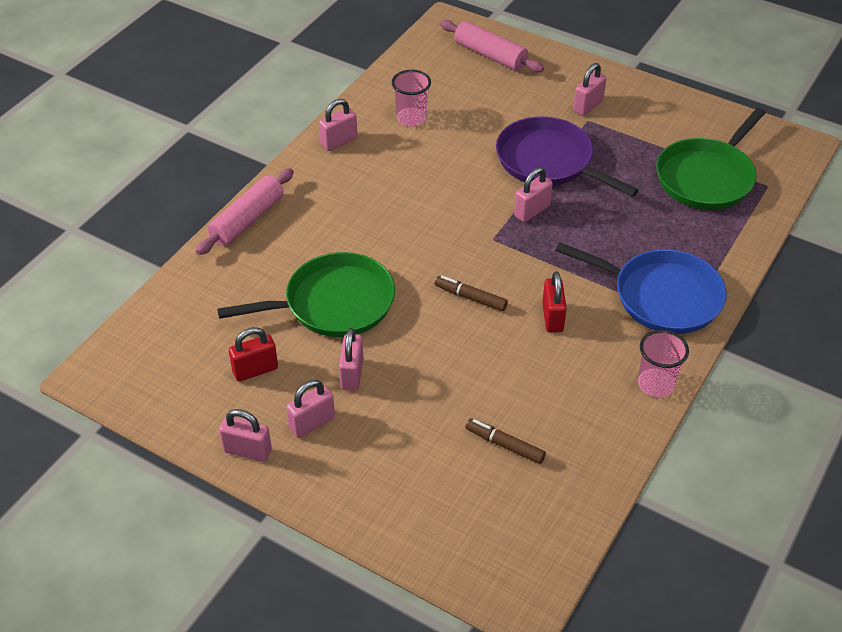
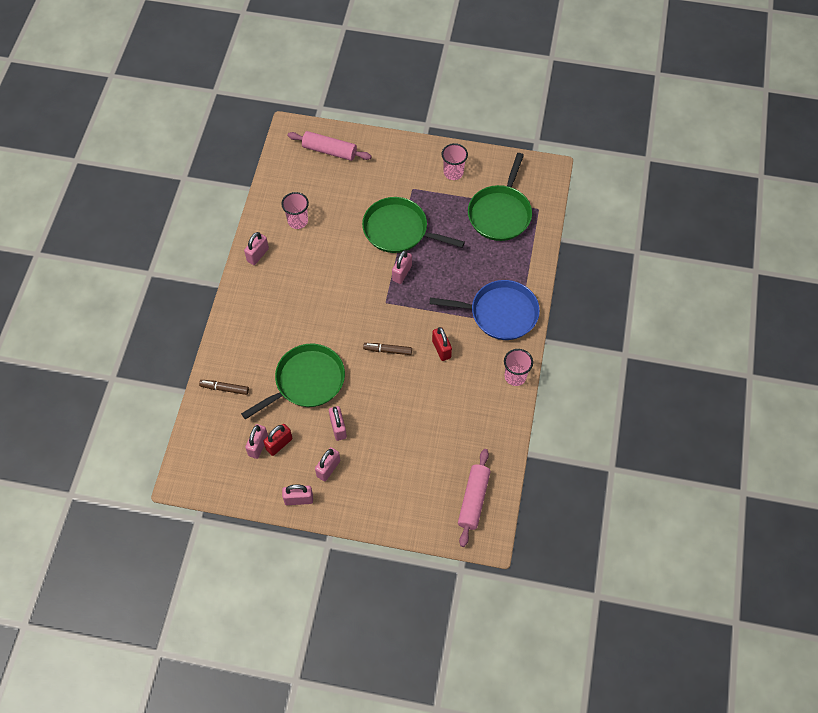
camera: 20 degrees left, 15 degrees up
pink rolling pin [196,168,294,255] -> pink rolling pin moved to [458,449,491,547]
brown marker [465,418,546,464] -> brown marker moved to [199,380,249,395]
purple pan [496,116,639,197] -> green pan [362,197,465,253]
pink padlock [573,63,606,116] -> pink padlock moved to [245,424,268,459]
none -> pink cup [441,143,468,180]

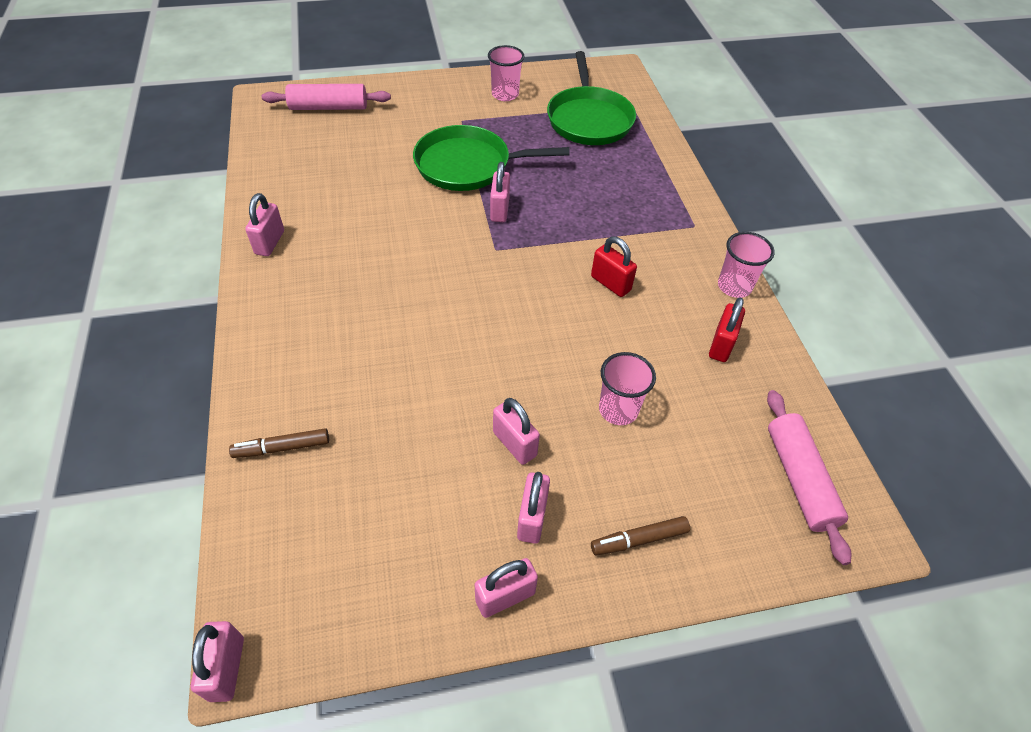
camera: 25 degrees left, 10 degrees down
green pan [241,344,345,420] -> none
pink padlock [245,424,268,459] -> pink padlock moved to [191,621,244,702]
red padlock [263,424,292,456] -> red padlock moved to [709,298,745,362]
pink cup [281,192,309,229] -> pink cup moved to [599,352,656,425]
brown marker [363,343,412,355] -> brown marker moved to [591,516,690,555]
blue pan [429,280,540,340] -> none

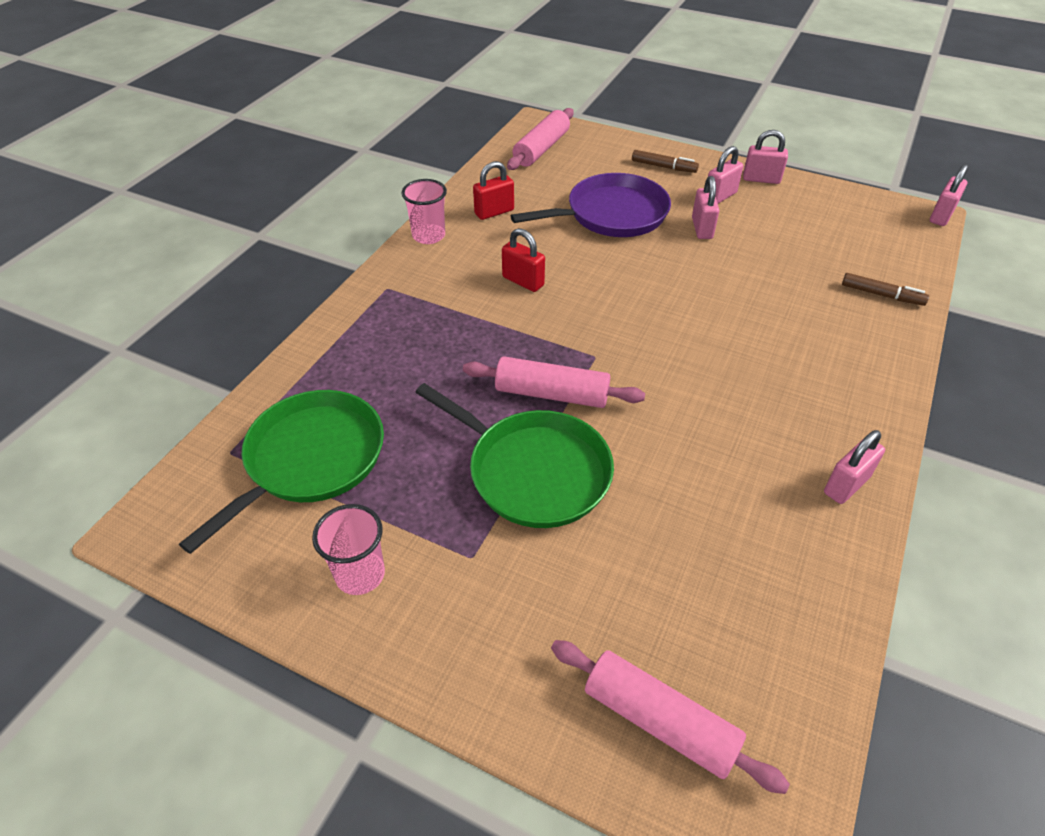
camera: 140 degrees left, 5 degrees down
pink padlock [490,162,510,222] -> pink rolling pin [463,356,645,408]
red padlock [591,237,637,297] -> red padlock turned 45 degrees counterclockwise [502,228,545,292]
pink cup [599,352,656,425] -> purple pan [511,173,671,237]

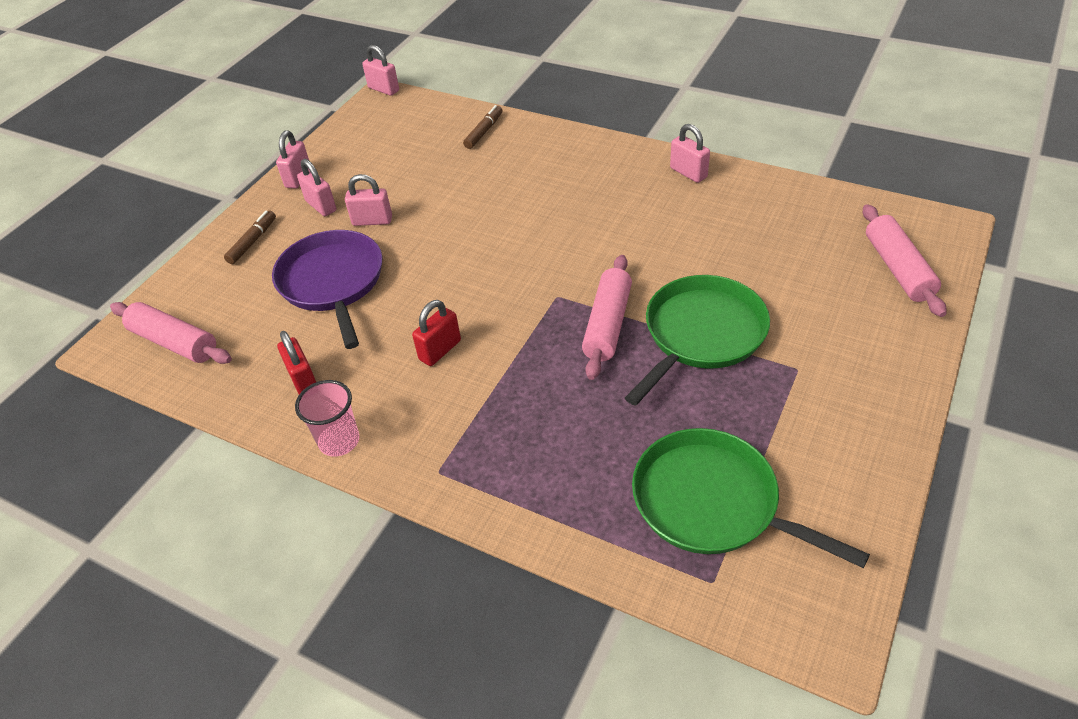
camera: 85 degrees left, 0 degrees up
pink cup [312,504,385,595] -> none
pink rolling pin [551,640,790,794] -> pink rolling pin turned 45 degrees counterclockwise [863,204,947,317]

